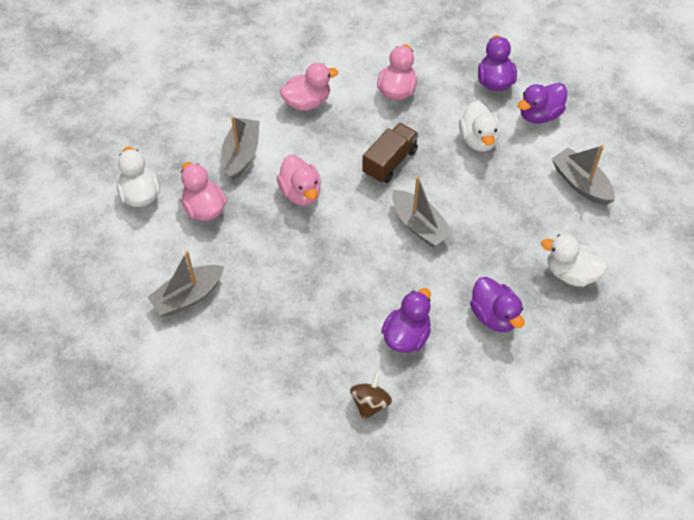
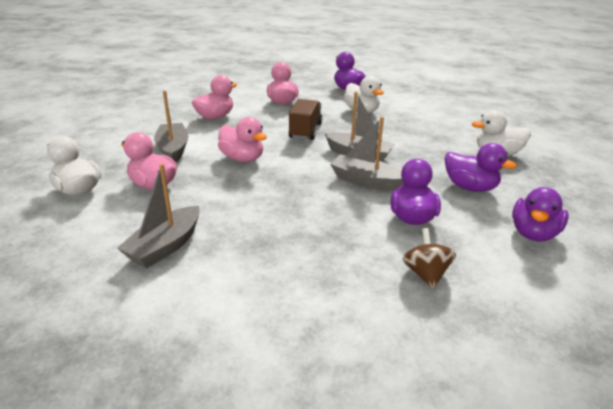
camera: 25 degrees left, 25 degrees down
purple duck [518,83,568,124] -> purple duck moved to [512,187,569,241]
grey boat [552,145,615,205] -> grey boat moved to [330,117,404,191]

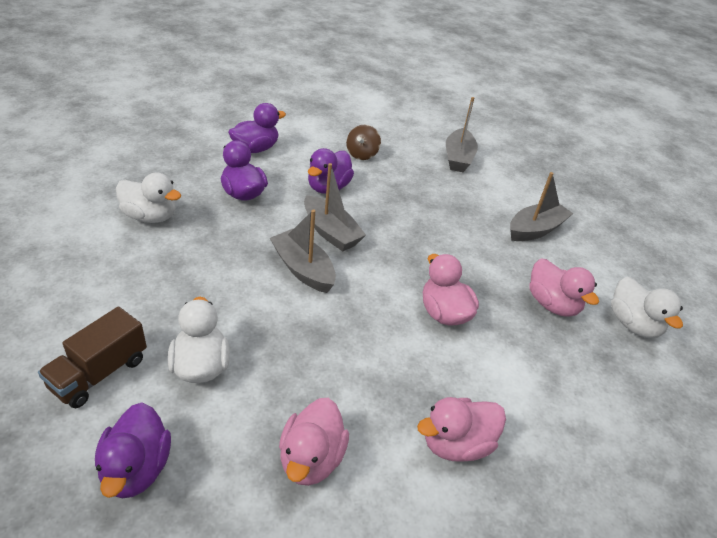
camera: 160 degrees left, 10 degrees up
grey boat [154,90,188,162] -> grey boat moved to [446,97,478,172]
brown truck [288,99,322,140] -> brown truck moved to [38,307,147,408]

